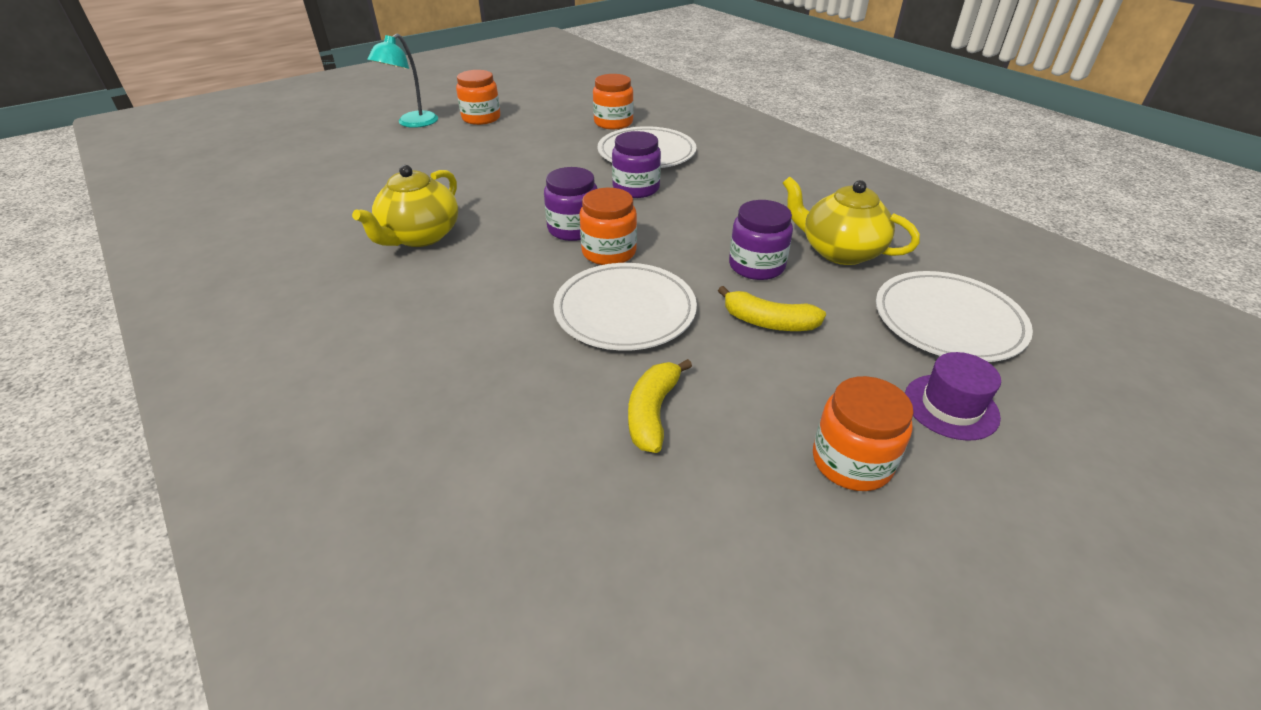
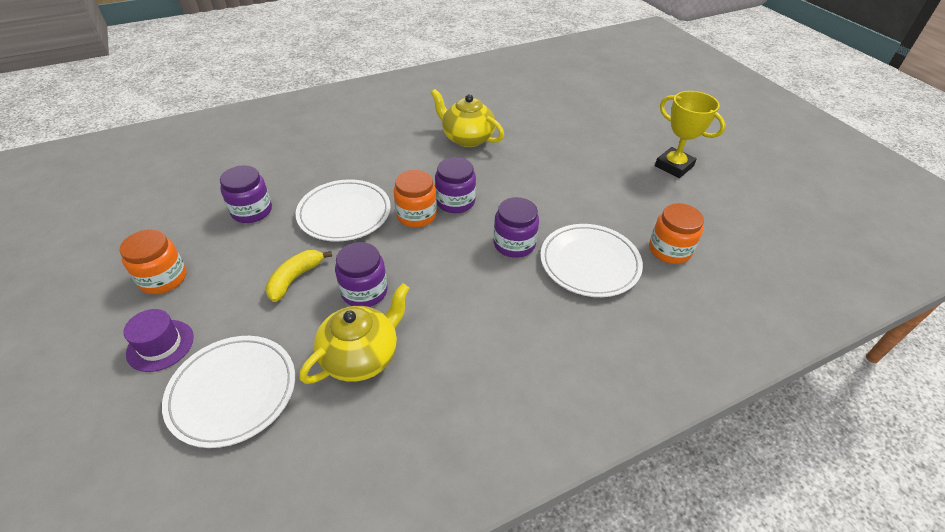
camera: 100 degrees right, 5 degrees up
turquoise lamp [367,33,438,128] -> none
orange jar [456,70,500,125] -> yellow trophy [655,91,726,178]
yellow banana [628,359,692,453] -> purple jar [220,165,272,223]

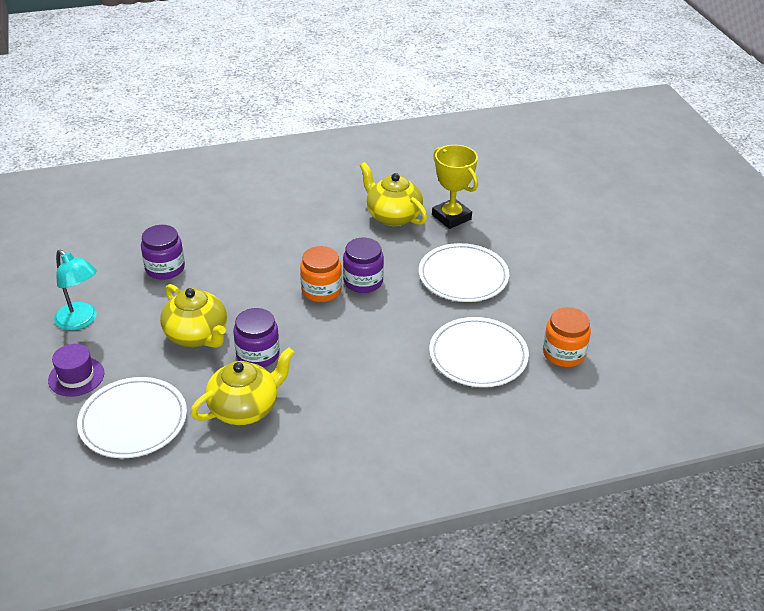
camera: 10 degrees right, 5 degrees down
orange jar [120,229,187,294] -> turquoise lamp [54,250,97,330]
yellow banana [265,250,332,302] -> yellow teapot [160,284,227,348]
white plate [295,179,391,242] -> white plate moved to [419,243,509,302]
purple jar [493,197,539,258] -> none
yellow trophy [655,91,726,178] -> yellow trophy moved to [432,145,478,229]

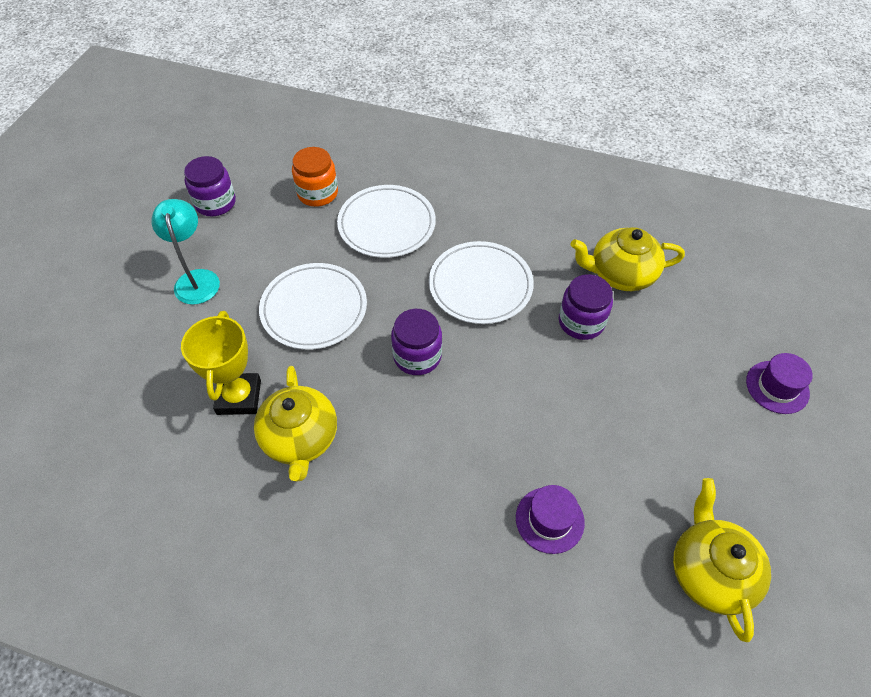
camera: 145 degrees left, 15 degrees up
turquoise lamp [54,250,97,330] -> turquoise lamp moved to [151,199,220,305]
white plate [77,377,187,458] -> white plate moved to [429,241,534,324]
purple jar [141,225,185,280] -> purple jar moved to [184,156,236,216]
yellow teapot [160,284,227,348] -> yellow teapot moved to [673,478,771,642]
orange jar [300,246,342,302] -> none
none -> purple hat [516,485,585,554]

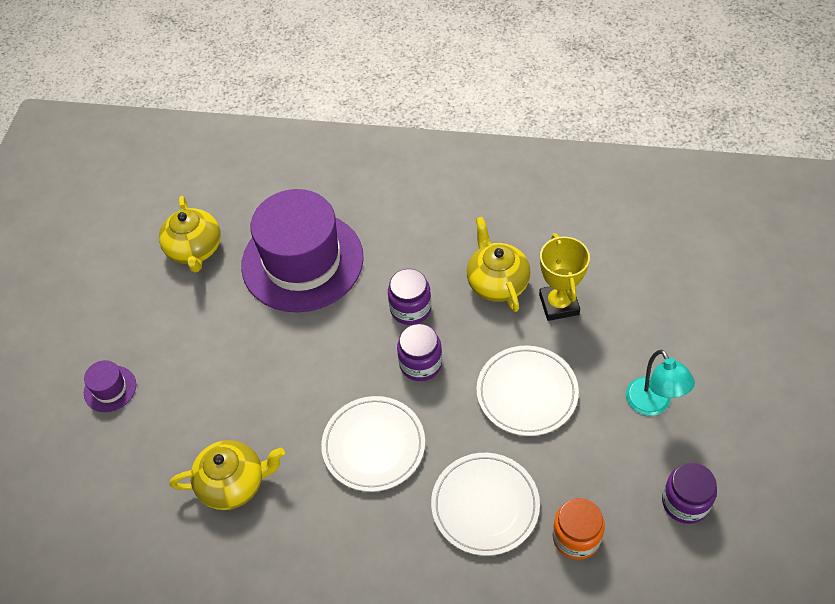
camera: 175 degrees right, 0 degrees up
purple hat [516,485,585,554] -> purple hat [241,189,364,313], size x2.50
purple jar [559,274,613,340] -> purple jar moved to [388,269,431,325]

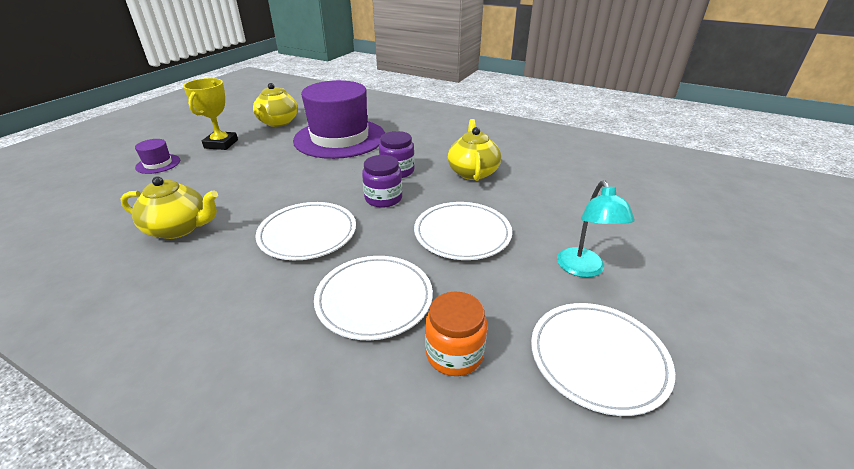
camera: 15 degrees right, 20 degrees down
yellow trophy [539,233,590,321] -> yellow trophy moved to [183,78,238,150]
purple jar [662,463,717,524] -> white plate [531,303,675,416]

